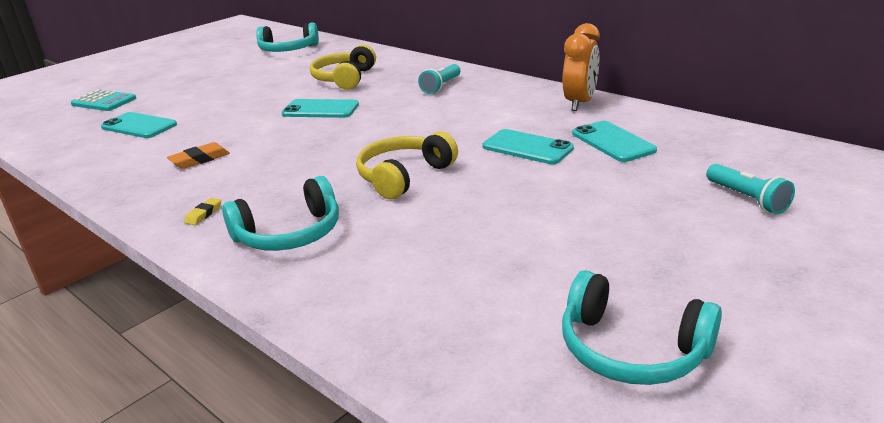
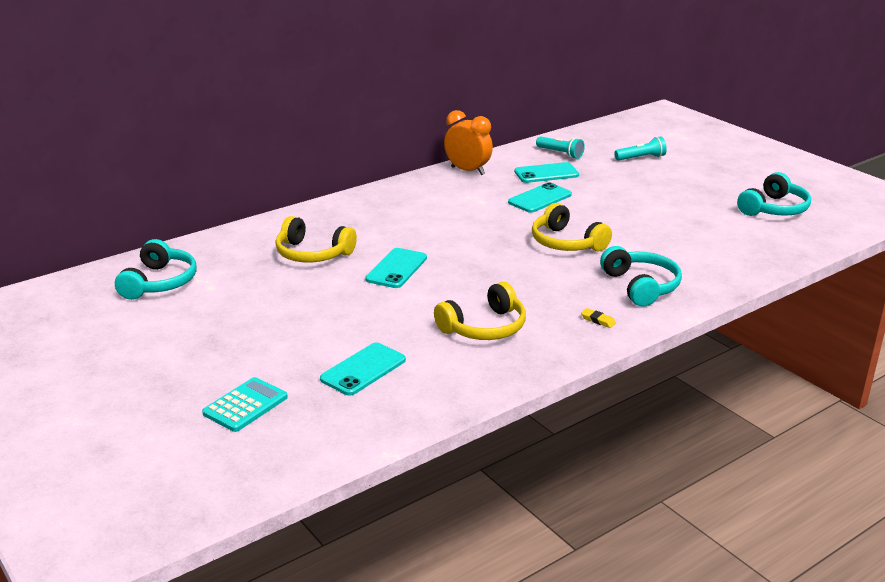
camera: 80 degrees left, 0 degrees up
orange eraser [167,142,230,169] -> yellow headphones [434,282,526,340]
turquoise flashlight [418,64,460,94] -> turquoise flashlight moved to [536,136,585,159]

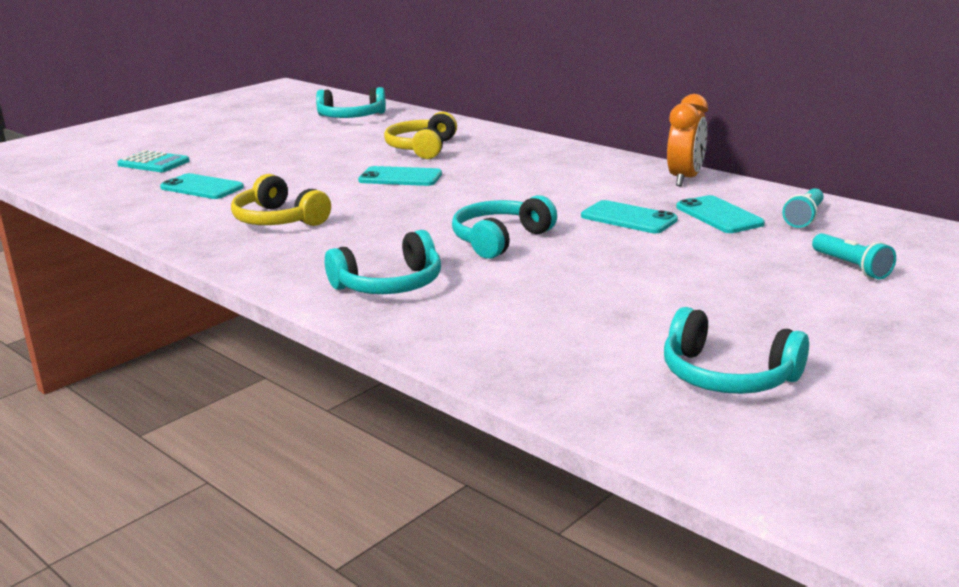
camera: 80 degrees right, 5 degrees down
yellow headphones [532,203,612,251] -> turquoise headphones [452,195,557,259]
yellow eraser [581,308,616,328] -> none

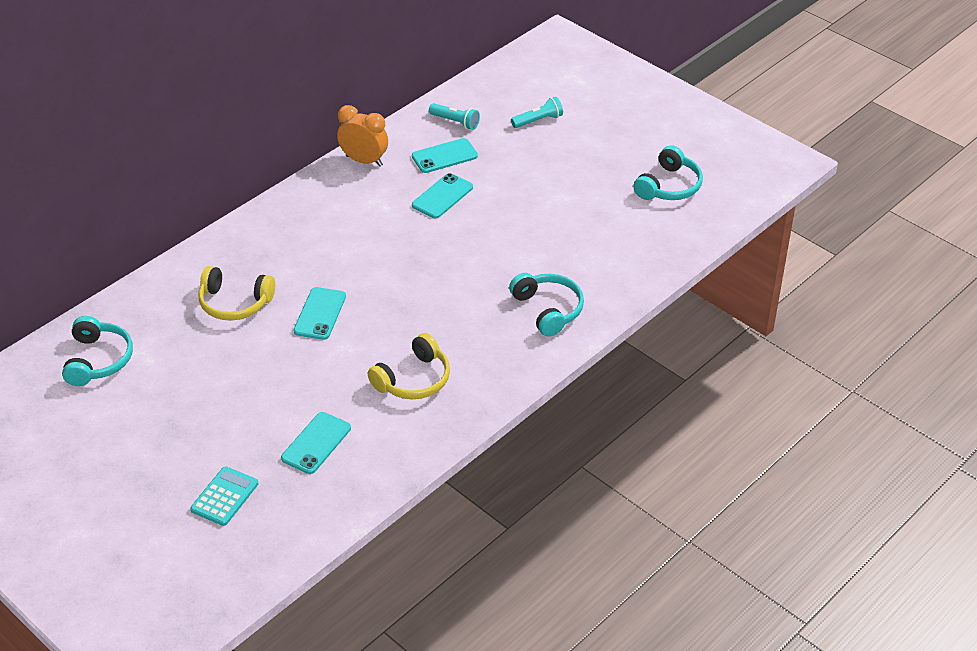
camera: 90 degrees left, 20 degrees up
turquoise headphones [452,195,557,259] -> none

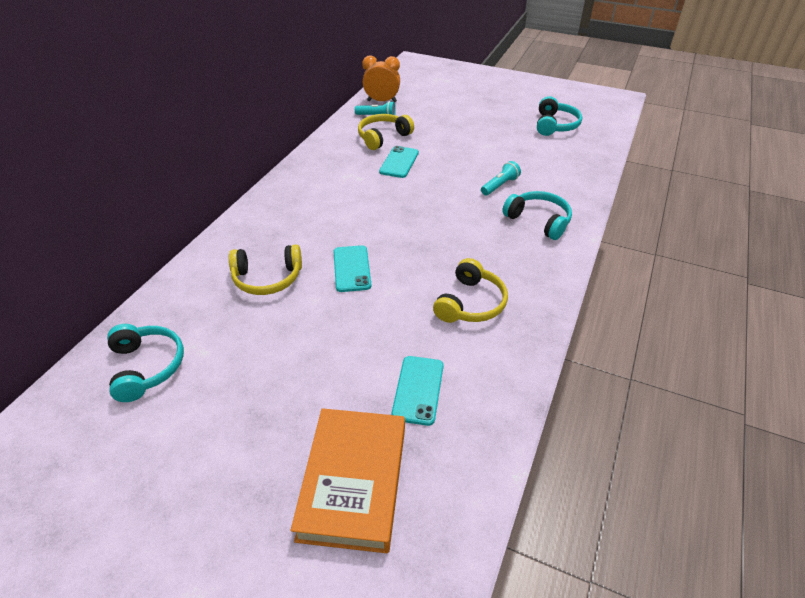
camera: 20 degrees left, 0 degrees up
turquoise calculator [190,466,258,526] -> orange book [291,408,405,553]
orange clock [337,105,388,167] -> orange clock moved to [362,56,400,102]
turquoise phone [412,138,478,173] -> yellow headphones [358,114,414,150]
turquoise flashlight [511,97,563,128] -> turquoise flashlight moved to [481,161,521,195]

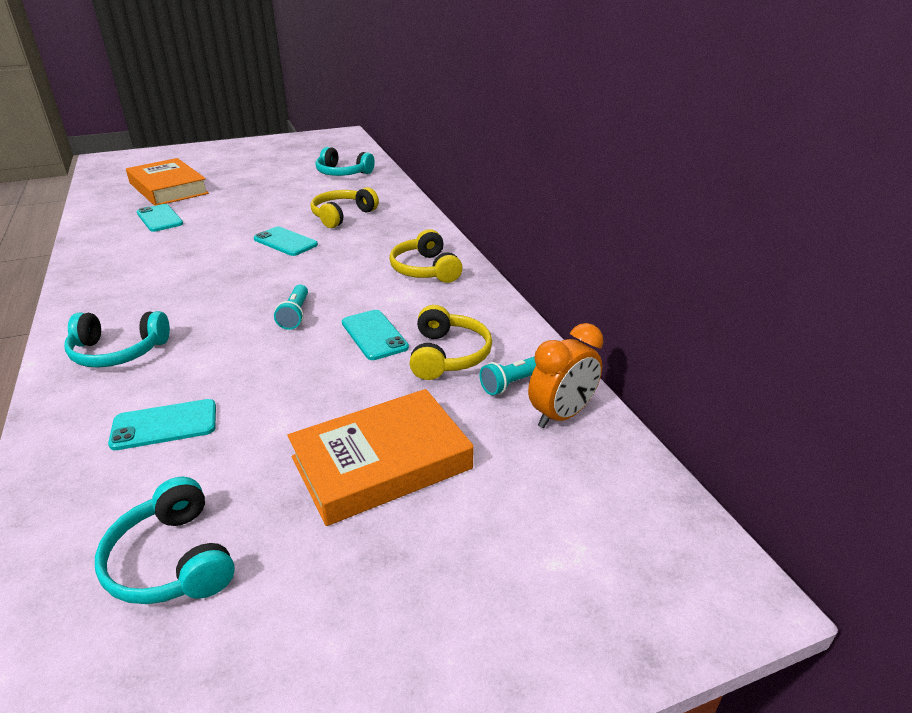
camera: 135 degrees right, 10 degrees down
yellow headphones [433,258,508,323] -> yellow headphones moved to [389,229,463,283]
turquoise flashlight [481,161,521,195] -> turquoise flashlight moved to [274,284,308,330]
none -> turquoise phone [108,399,216,450]
none -> orange book [287,389,474,526]

